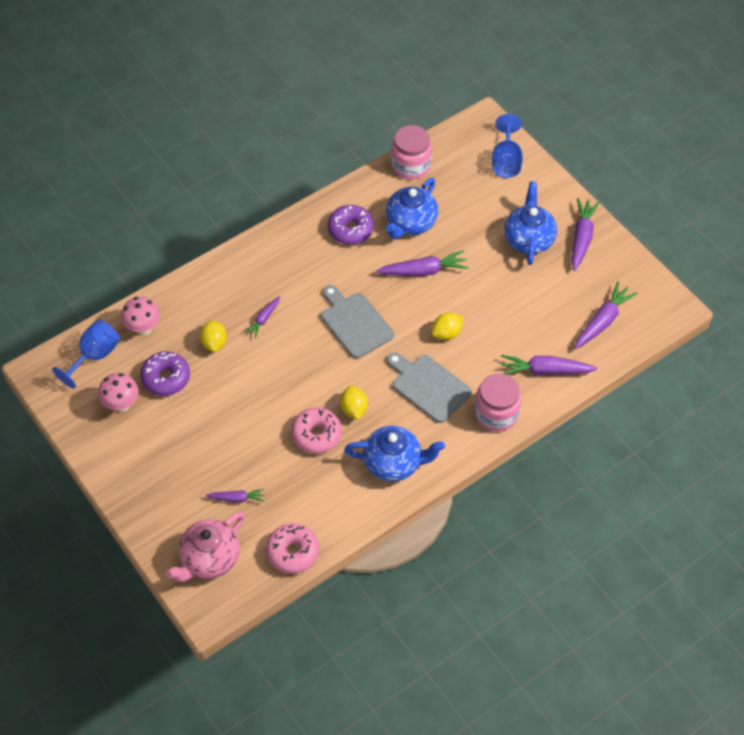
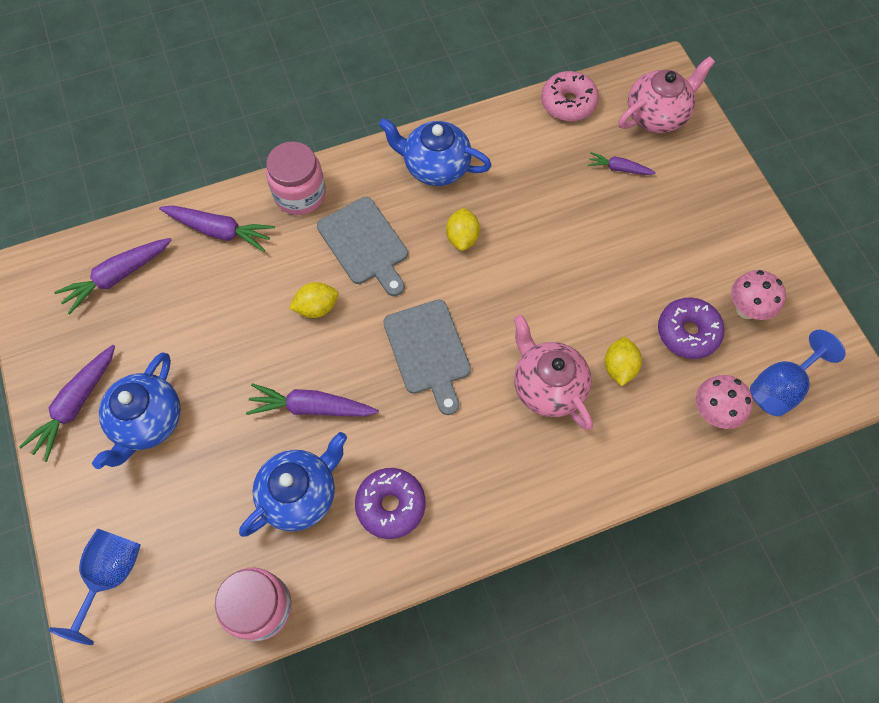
camera: 165 degrees left, 10 degrees up
purple carrot [244,296,280,338] -> pink teapot [514,315,593,430]
pink donut [291,407,342,454] -> none

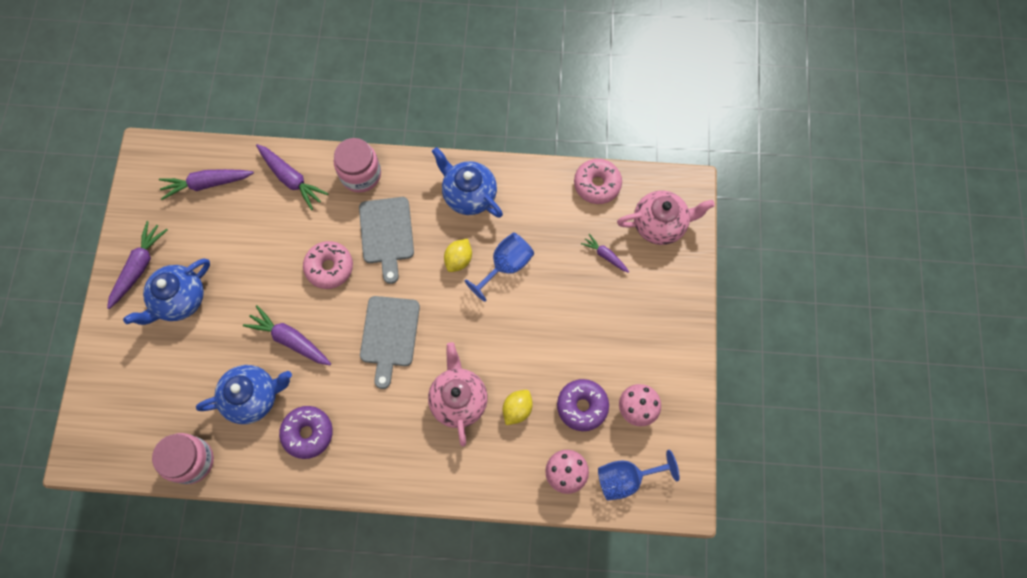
camera: 25 degrees right, 5 degrees up
purple carrot [19,345,115,462] -> purple carrot turned 150 degrees clockwise [107,221,168,309]
blue goblet [49,528,141,645] -> blue goblet moved to [465,233,534,302]
yellow lemon [289,282,338,318] -> pink donut [303,241,353,289]

